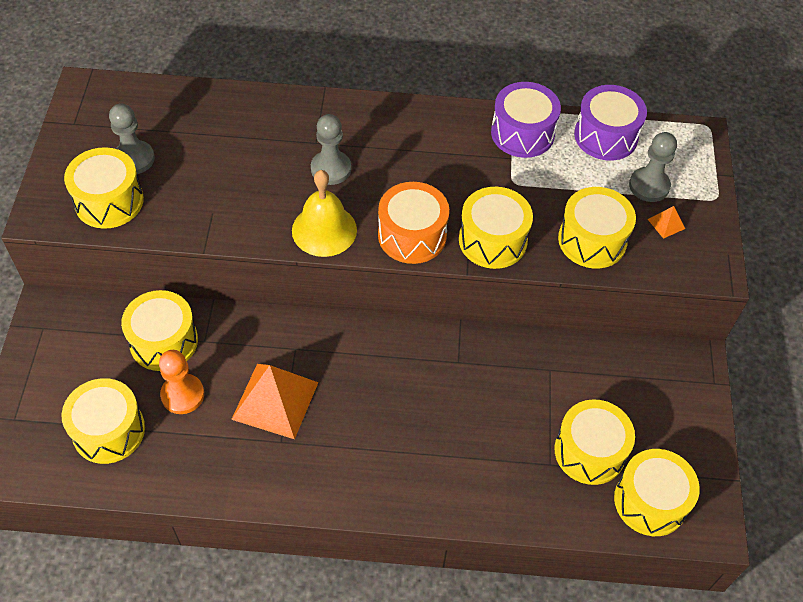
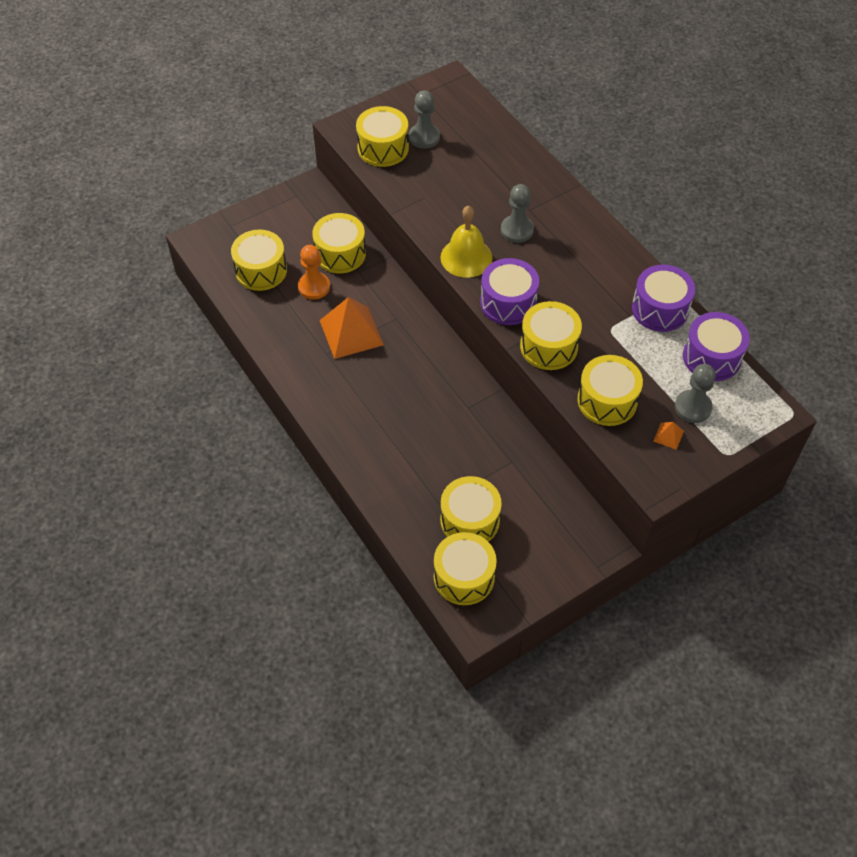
camera: 55 degrees right, 0 degrees up
orange drum [378,182,449,264] -> purple drum [480,258,539,325]

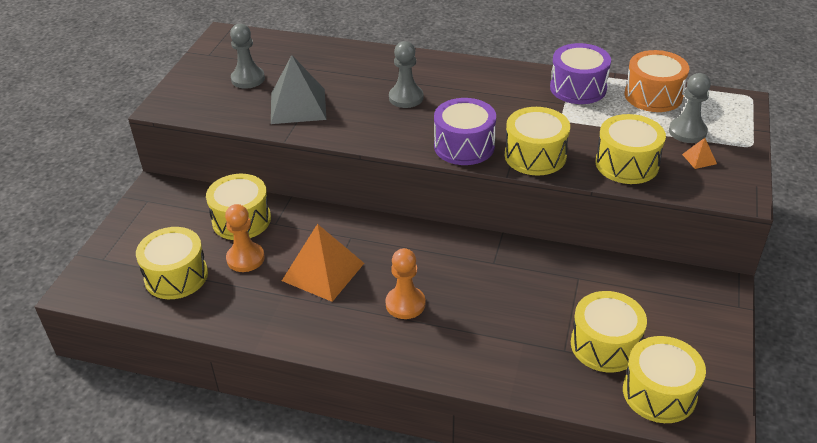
camera: 40 degrees left, 15 degrees down
yellow drum [356,106,409,167] -> none
yellow bell [440,206,493,278] -> none
purple drum [683,312,750,381] -> orange drum [625,50,689,112]
none -> grey pyramid [271,55,327,124]
none -> orange pawn [385,248,426,319]

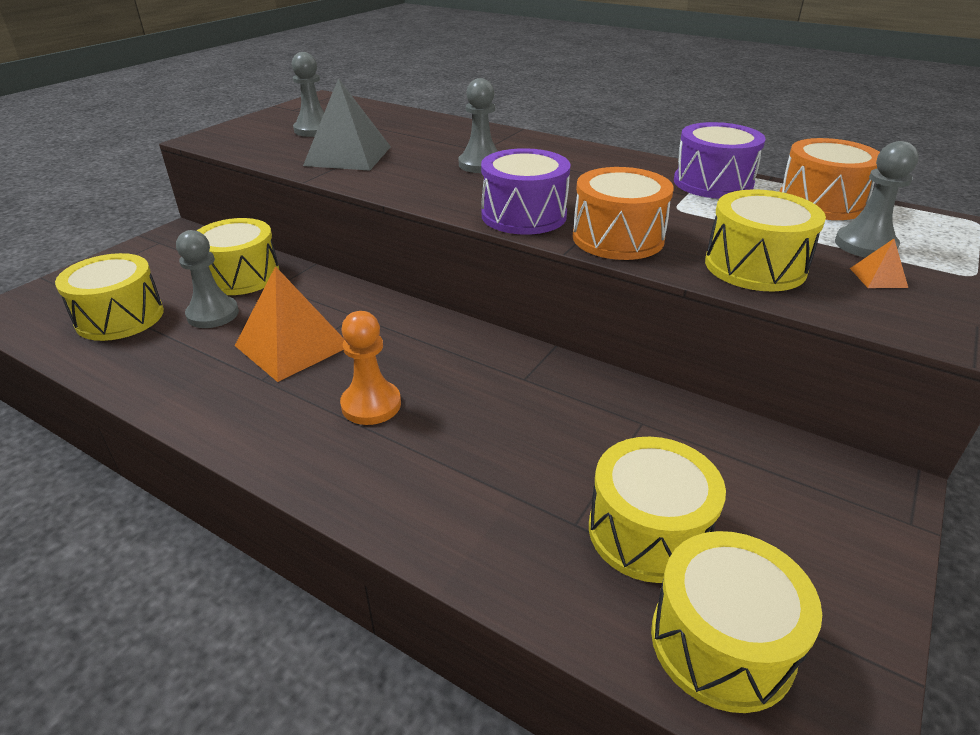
camera: 15 degrees right, 5 degrees down
orange pawn [225,204,265,272] -> grey pawn [176,230,239,328]
yellow drum [505,107,570,176] -> orange drum [573,167,674,260]

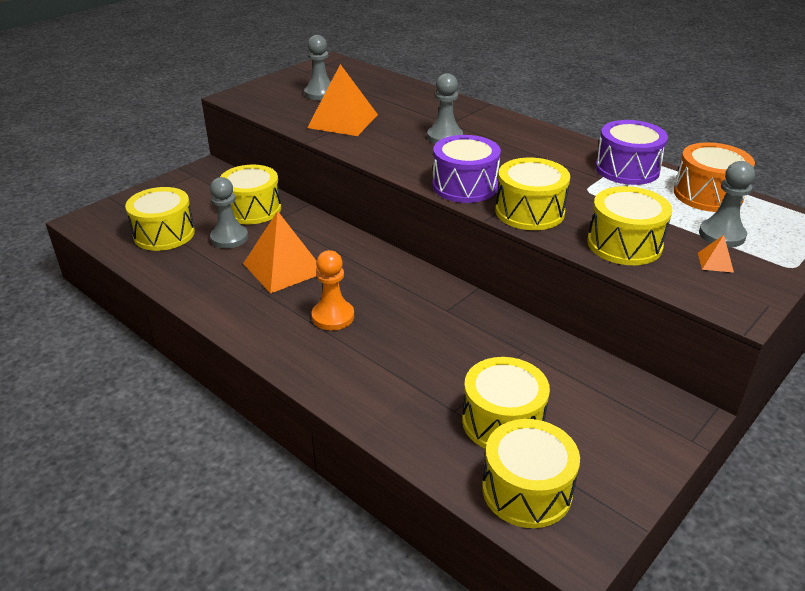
camera: 10 degrees right, 0 degrees up
grey pyramid [303,78,391,171] -> orange pyramid [307,64,378,136]
orange drum [573,167,674,260] -> yellow drum [495,158,570,230]

